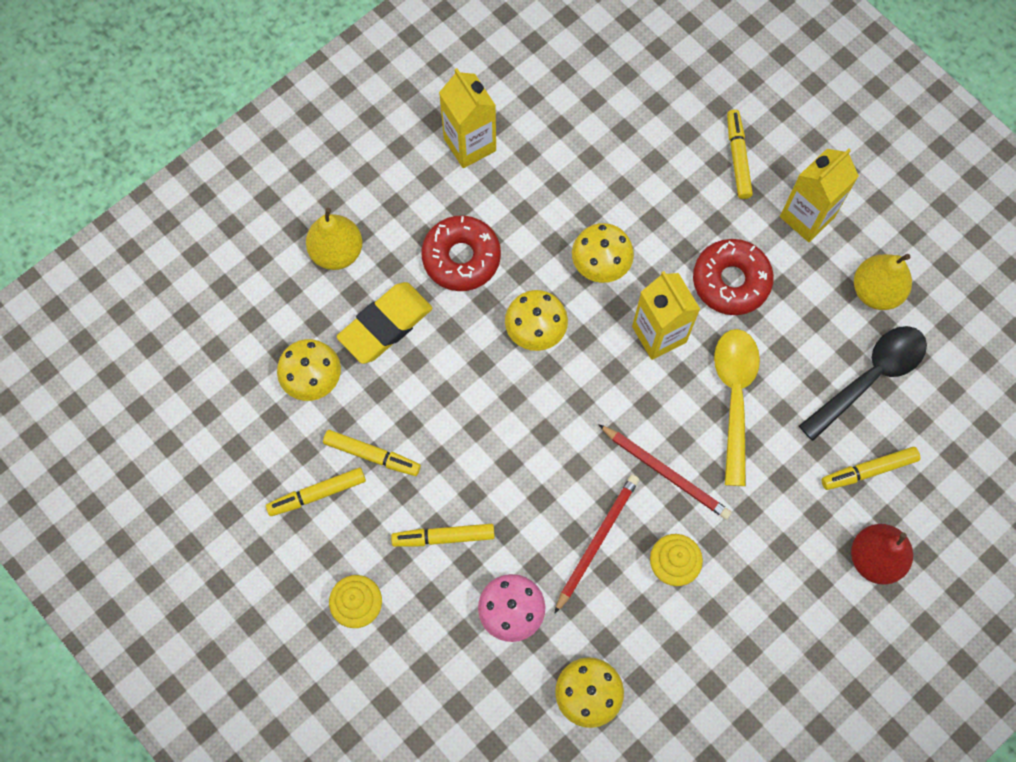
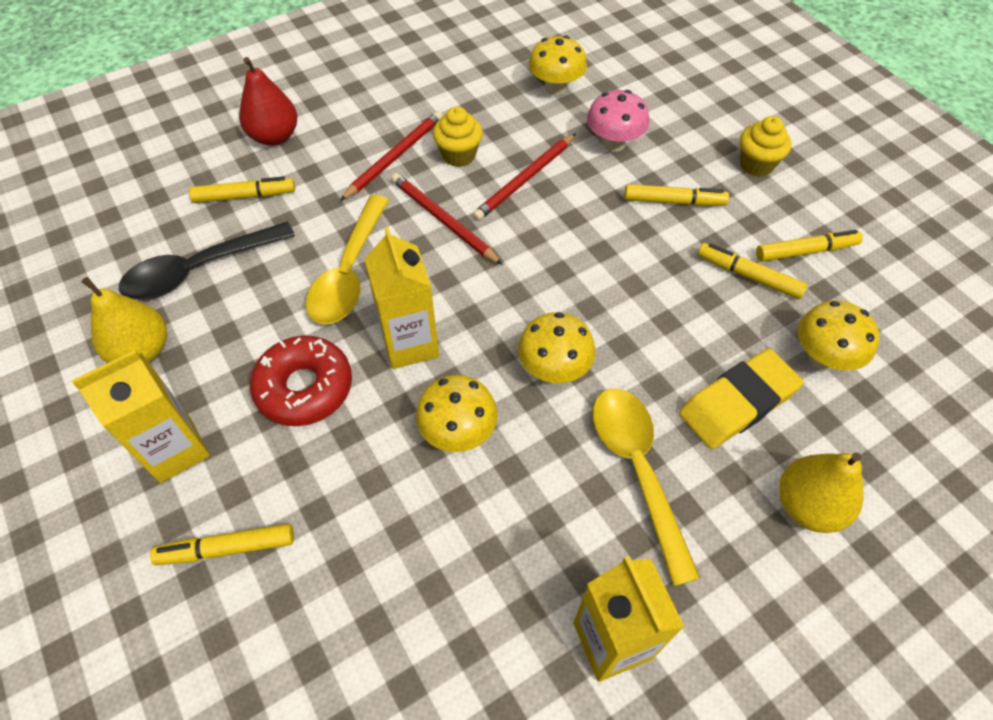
camera: 170 degrees left, 15 degrees down
red donut [421,216,501,291] -> yellow spoon [593,388,700,586]
yellow marker [727,110,753,199] -> yellow marker turned 75 degrees clockwise [150,523,294,565]
none -> red pencil [340,111,443,201]

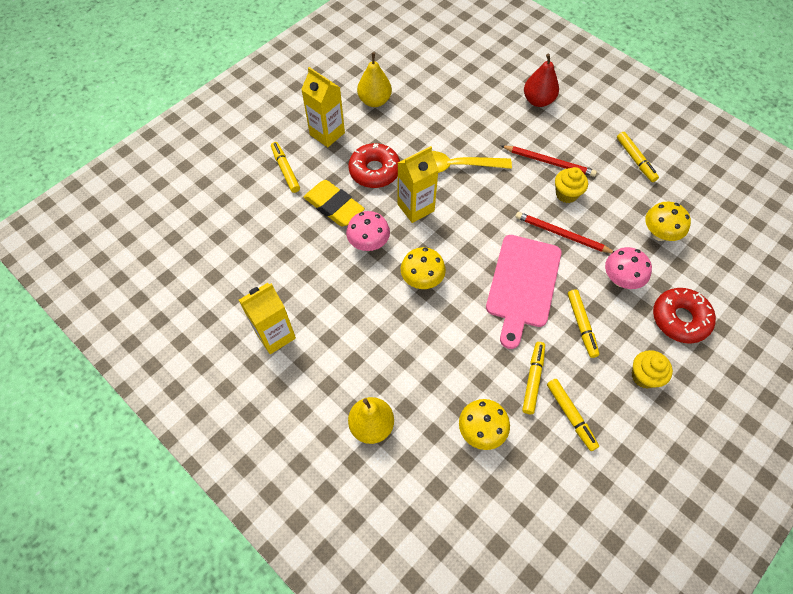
camera: 75 degrees right, 5 degrees up
black spoon [119,221,295,300] -> none
yellow marker [189,176,295,203] -> yellow marker moved to [617,132,659,182]
red pencil [391,173,503,265] -> none
yellow mushroom [416,375,498,452] -> pink mushroom [346,211,390,251]
yellow spoon [593,388,700,586] -> none
yellow eraser [679,348,803,449] -> yellow eraser moved to [303,180,365,226]
none -> pink cutting board [486,235,561,349]
none -> red donut [653,288,716,343]

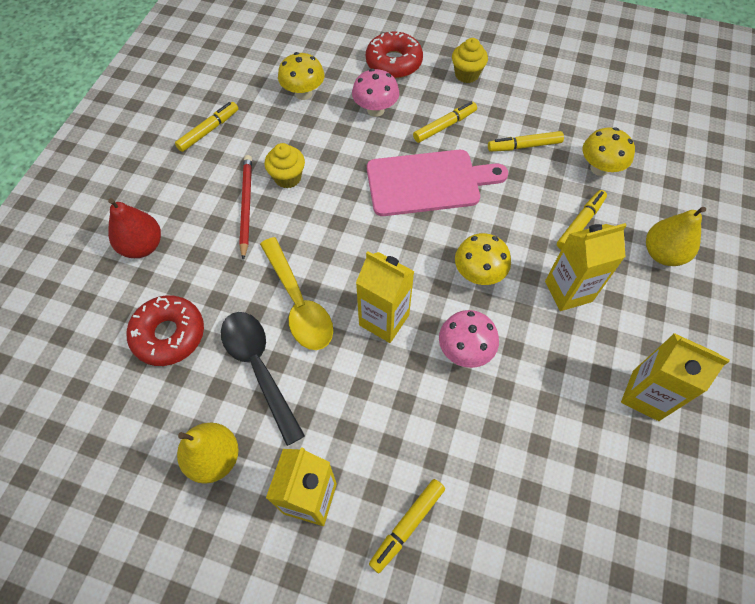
camera: 115 degrees left, 0 degrees up
yellow eraser [303,180,365,226] -> none
red donut [348,143,400,188] -> red donut moved to [127,295,204,366]
red pencil [515,212,614,253] -> none
yellow marker [547,379,599,451] -> yellow marker moved to [557,190,607,250]
none -> black spoon [221,312,305,446]
none -> yellow carton [545,223,627,311]

